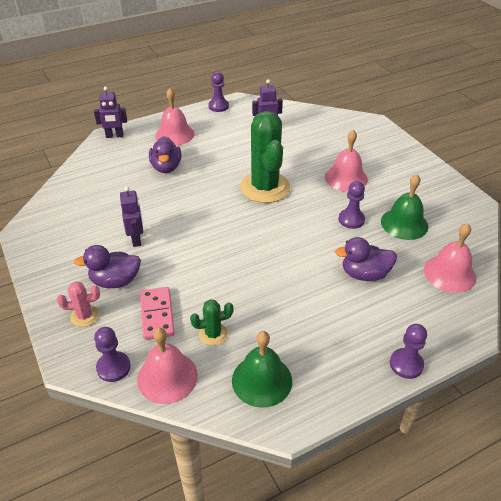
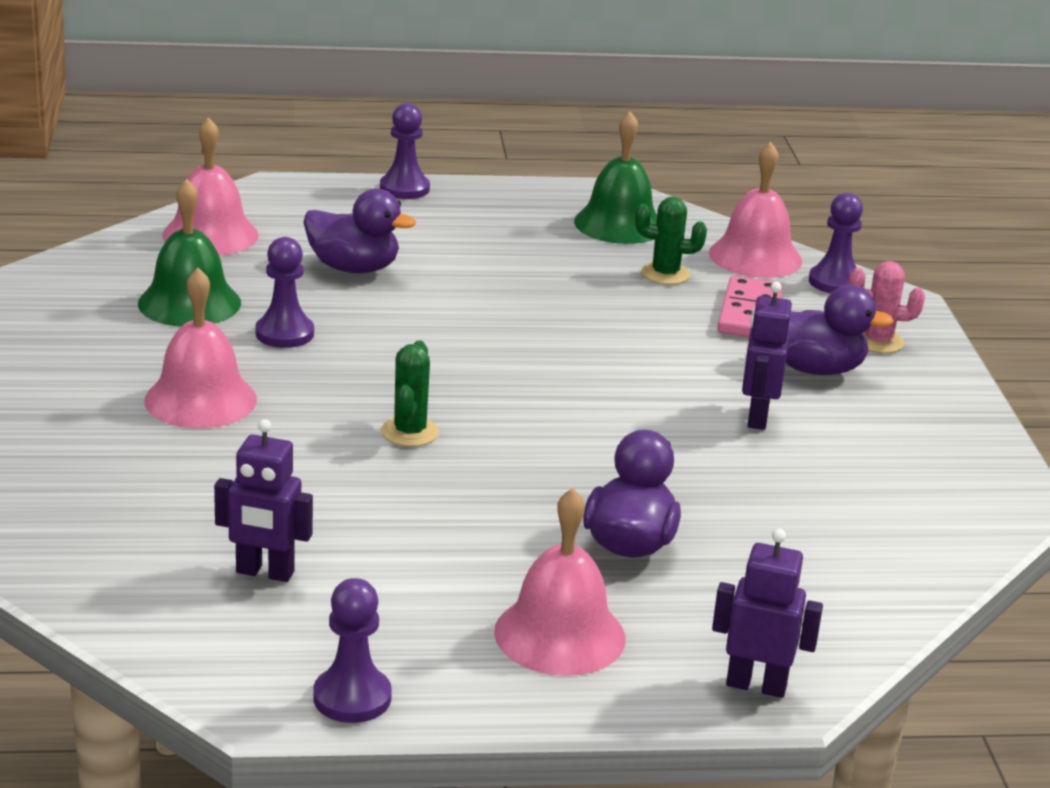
camera: 160 degrees left, 15 degrees down
green cactus [240,111,290,203] -> green cactus [381,340,439,447], size x0.45

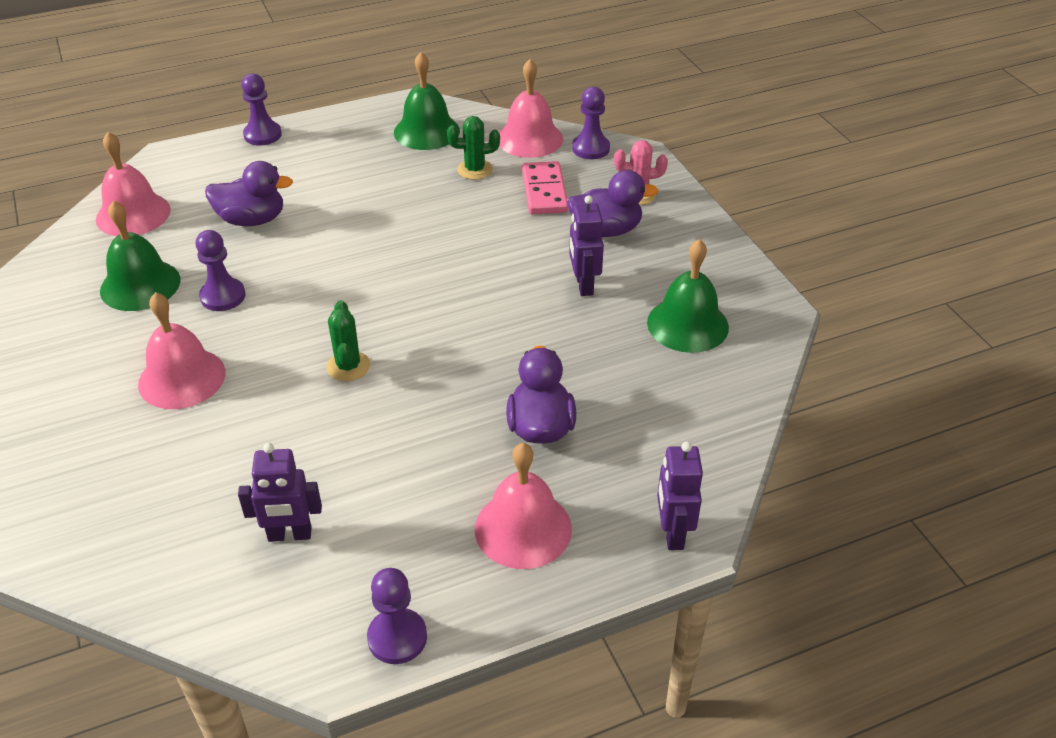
camera: 15 degrees left, 15 degrees up
purple robot [712,529,823,698] -> purple robot turned 90 degrees counterclockwise [657,442,703,550]
none -> green bell [647,239,729,353]

